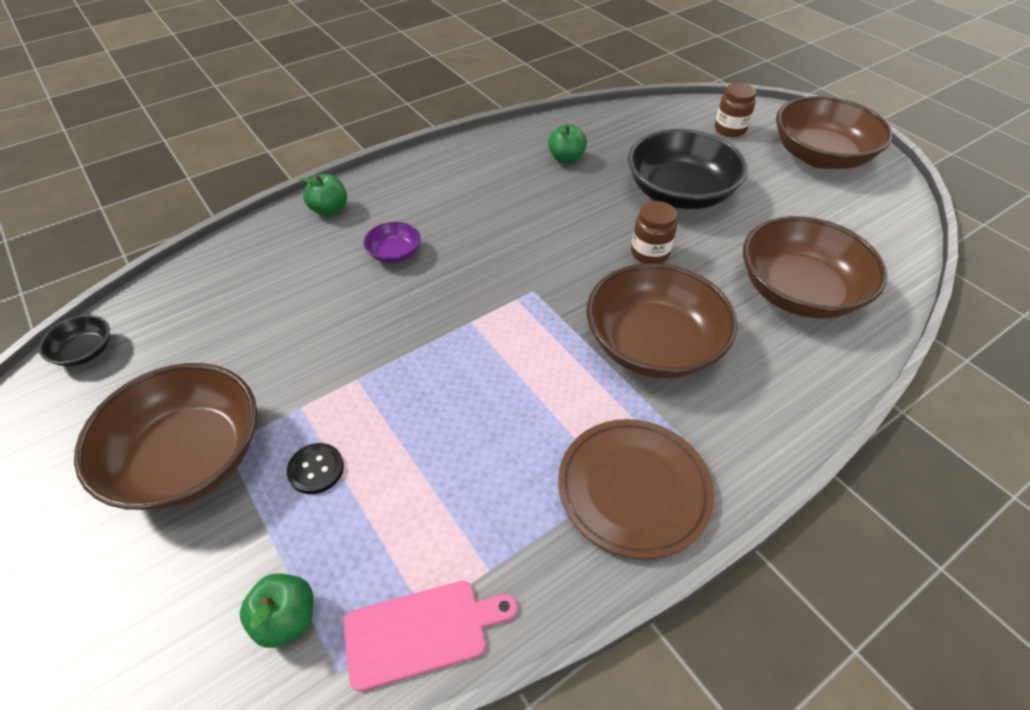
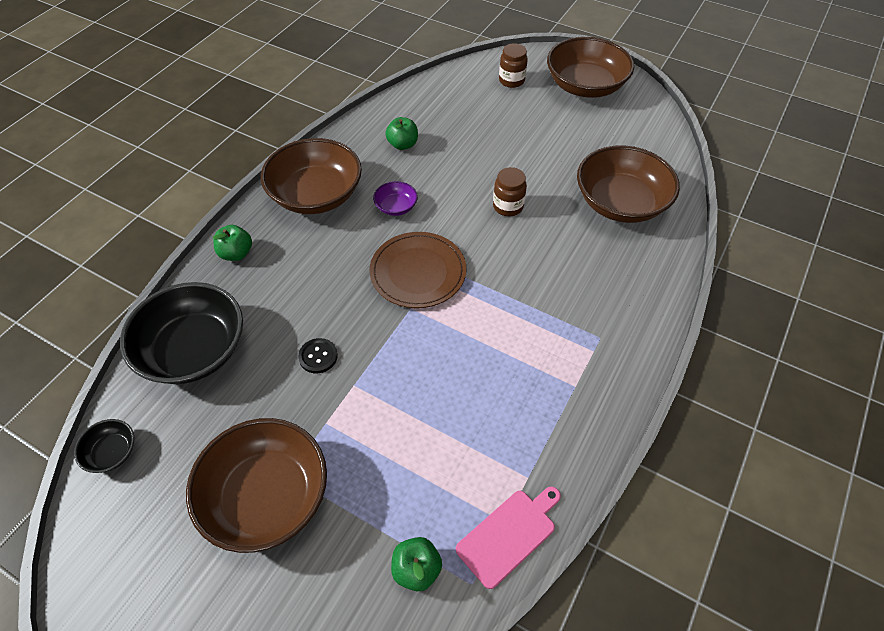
camera: 25 degrees left, 5 degrees up
black button [287,443,344,494] -> black button moved to [298,338,338,373]
purple bowl [364,222,421,263] -> purple bowl moved to [373,181,418,216]
brown plate [558,419,714,559] -> brown plate moved to [369,232,467,308]
brown bowl [587,263,737,378] -> brown bowl moved to [261,138,362,214]
black bowl [628,129,748,209] -> black bowl moved to [120,282,243,384]

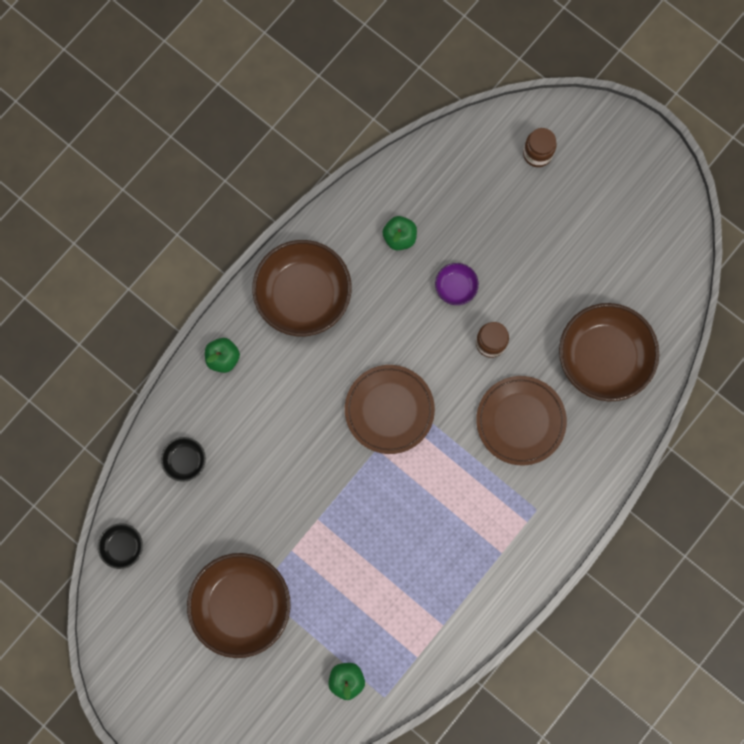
camera: 10 degrees right, 25 degrees up
black bowl [120,282,243,384] -> black bowl [161,437,206,482], size x0.45
black button [298,338,338,373] -> none
purple bowl [373,181,418,216] -> purple bowl moved to [435,263,479,305]
pink cutting board [456,487,561,589] -> none
brown bowl [547,37,634,98] -> none
none -> brown plate [476,376,567,465]

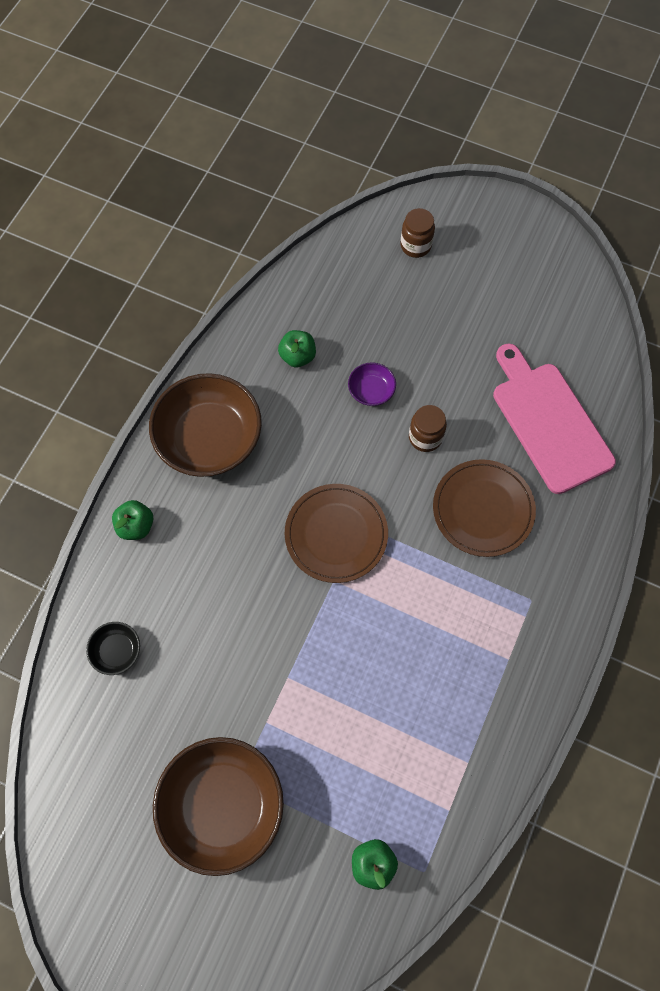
camera: 15 degrees left, 10 degrees down
black bowl [98,523,143,569] -> none
brown bowl [559,303,659,401] -> pink cutting board [493,344,616,494]

